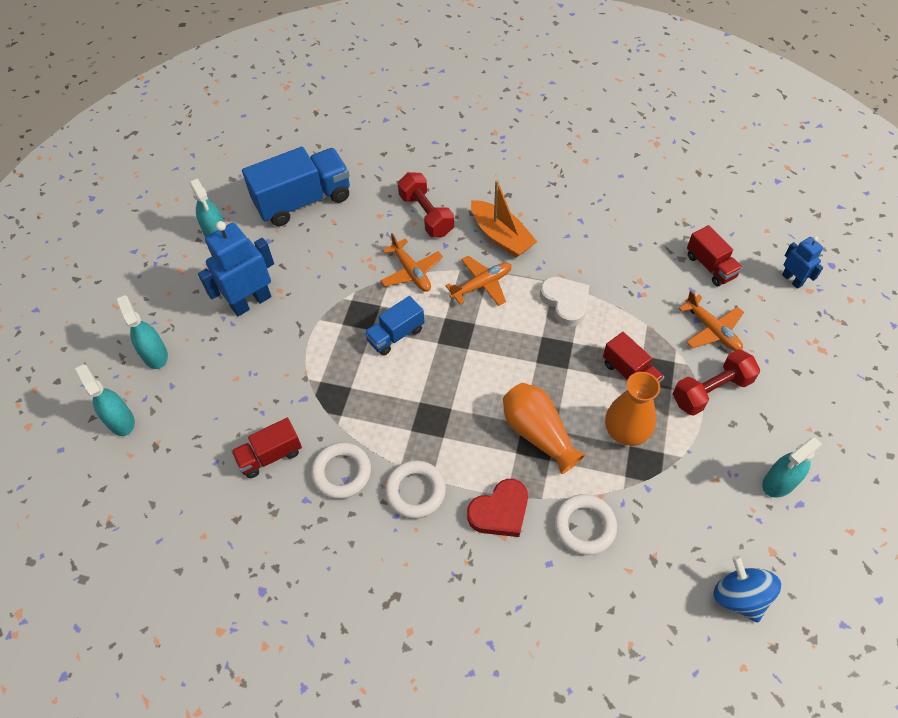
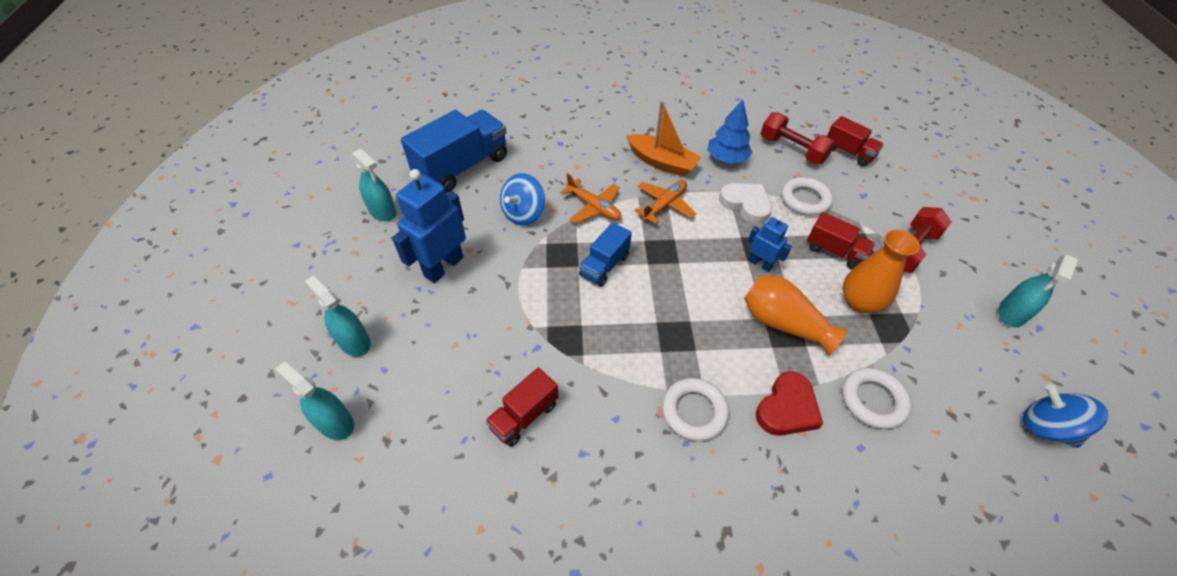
camera: 20 degrees left, 5 degrees down
white ring [311,442,371,499] -> white ring moved to [781,177,833,216]
red dumbbell [398,172,454,237] -> red dumbbell moved to [760,112,835,164]
orange plane [679,291,744,351] -> none
blue robot [782,236,823,289] -> blue robot moved to [748,215,792,272]
none -> blue spinning top [500,173,545,226]
none -> blue tree [707,99,752,164]

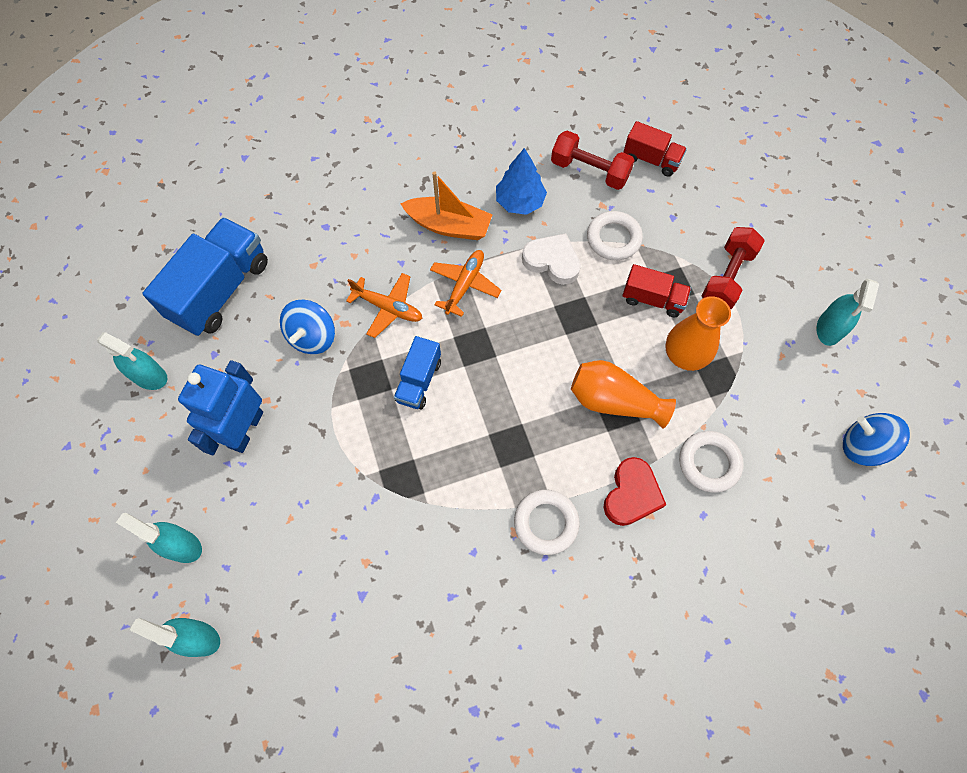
camera: 15 degrees left, 15 degrees up
red truck [485,367,559,447] -> none
blue robot [748,215,792,272] -> none

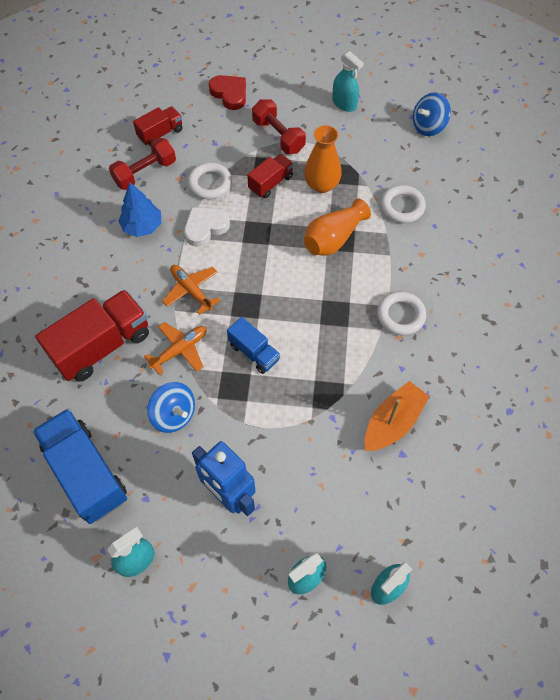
camera: 65 degrees left, 5 degrees down
orange boat [400,171,493,240] -> orange boat moved to [365,381,430,451]
red heart [603,457,666,526] -> red heart moved to [209,75,246,110]
none -> red truck [35,289,149,382]

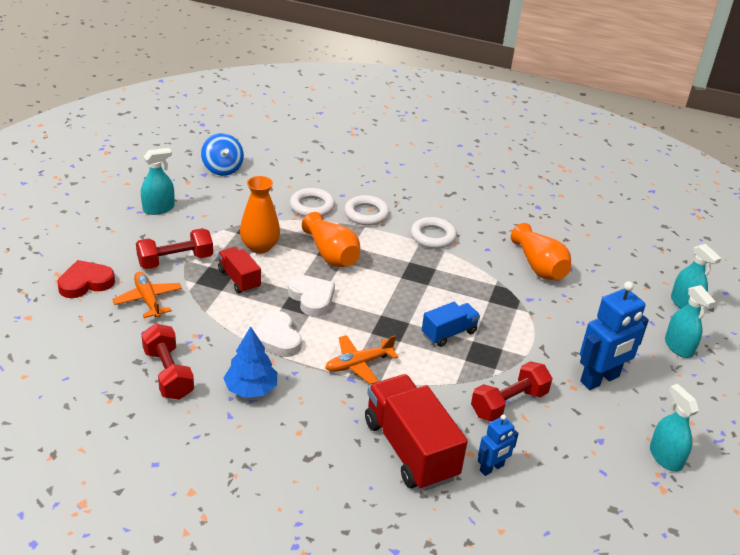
camera: 80 degrees left, 25 degrees down
blue truck [32,409,127,524] -> none
red truck [133,106,183,147] -> none
orange plane [144,322,206,375] -> orange plane moved to [112,272,182,318]
blue spinning top [147,382,195,433] -> red dumbbell [471,361,553,422]
white ring [188,162,232,200] -> white ring moved to [344,195,390,226]
orange boat [365,381,430,451] -> orange vase [511,223,571,280]
none -> white heart [288,275,335,317]
none -> blue robot [478,414,519,476]

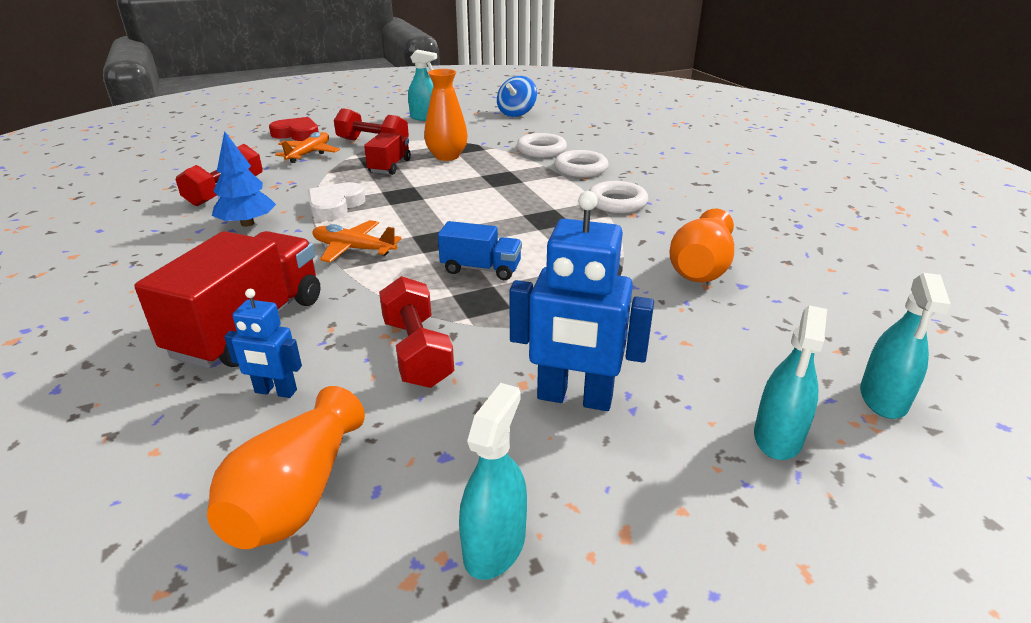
camera: 50 degrees right, 5 degrees down
white heart [288,275,335,317] -> none
orange vase [302,212,360,267] -> orange vase moved to [207,386,365,549]
red dumbbell [471,361,553,422] -> red dumbbell turned 60 degrees clockwise [379,276,455,388]

